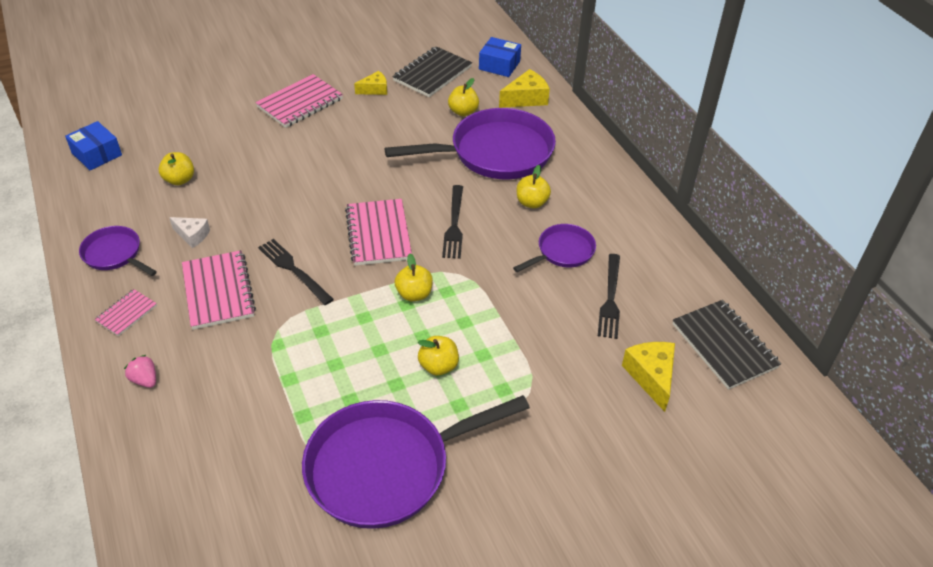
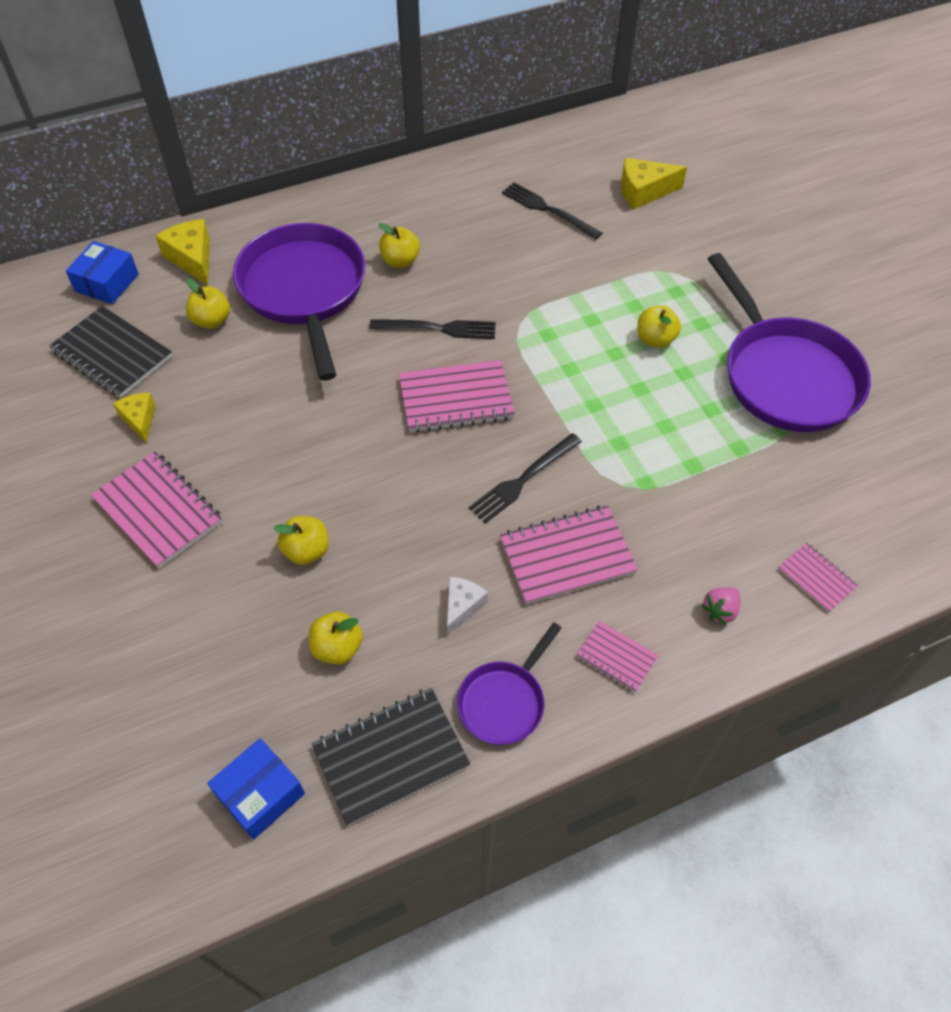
camera: 90 degrees left, 10 degrees up
yellow apple [395,254,433,301] -> yellow apple moved to [273,516,329,565]
purple pan [513,224,596,272] -> none
black fork [598,254,620,339] -> black fork turned 150 degrees counterclockwise [502,182,602,239]
black notebook [673,300,781,390] -> black notebook moved to [312,688,470,826]
none -> pink notebook [778,543,858,613]

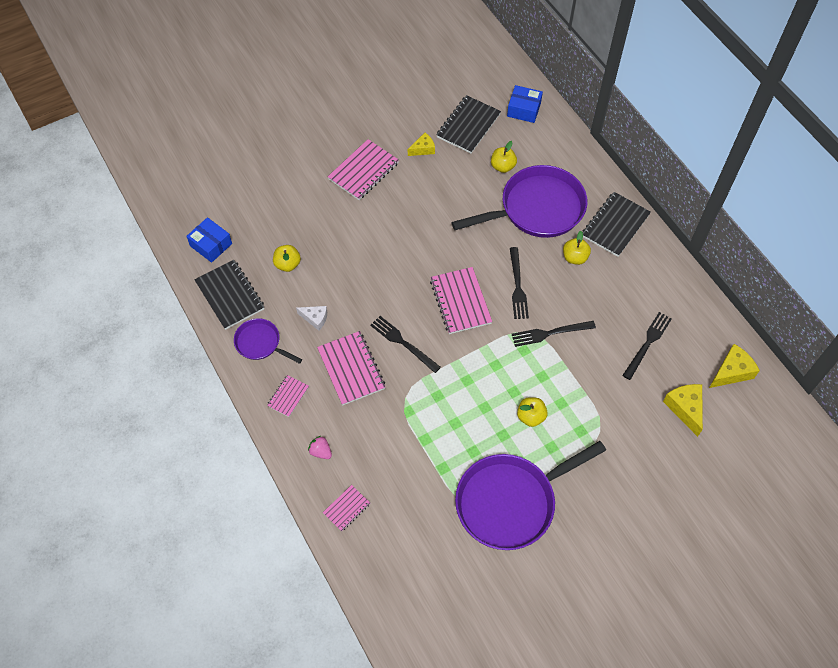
camera: 85 degrees right, 5 degrees up
yellow cheese [155,219,210,285] -> yellow cheese moved to [709,344,760,388]
yellow apple [273,516,329,565] -> none
none -> black fork [512,321,596,347]
none -> black notebook [583,192,651,257]

